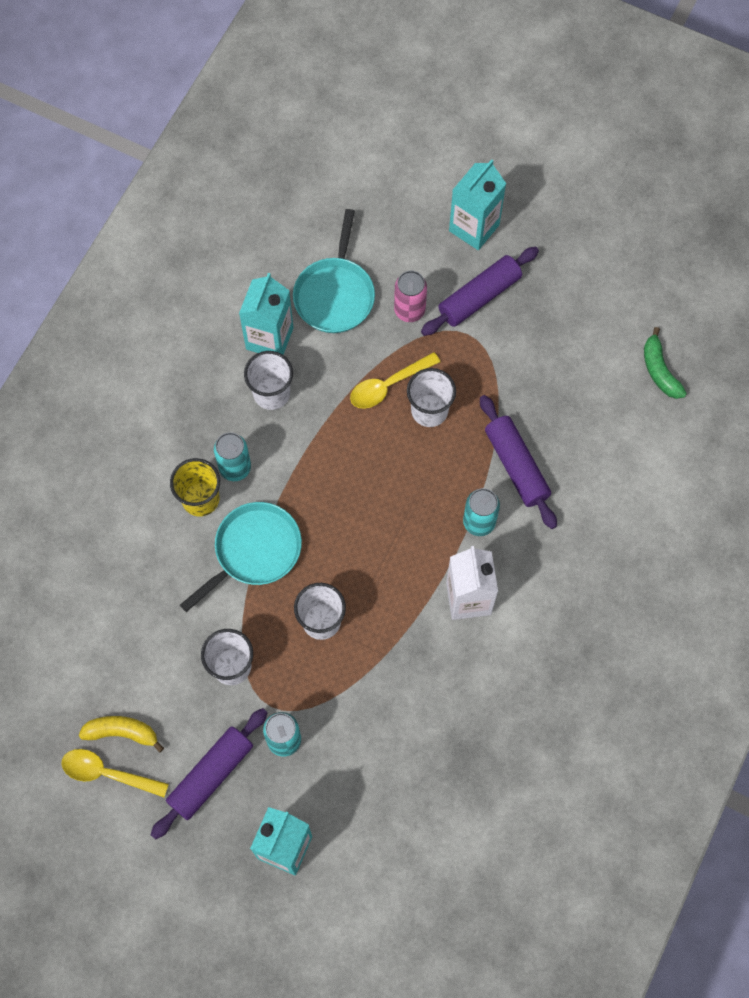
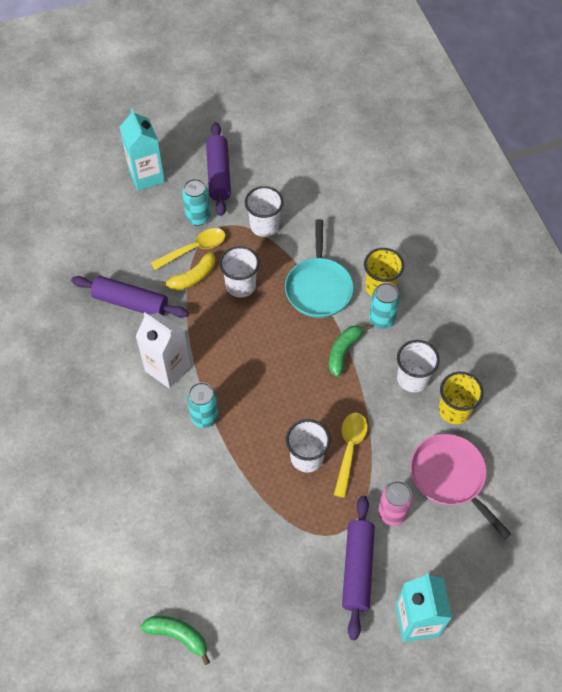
camera: 135 degrees right, 10 degrees down
yellow spoon [61,749,169,797] -> yellow spoon moved to [151,228,225,270]
yellow banana [79,716,164,753] -> yellow banana moved to [159,252,215,290]
turquoise carton [239,273,294,355] -> yellow cup [439,372,484,424]
turquoise pan [293,209,375,333] -> pink pan [410,434,511,539]
purple rolling pin [480,395,557,529] -> purple rolling pin moved to [71,276,189,318]
none -> green banana [329,325,371,377]

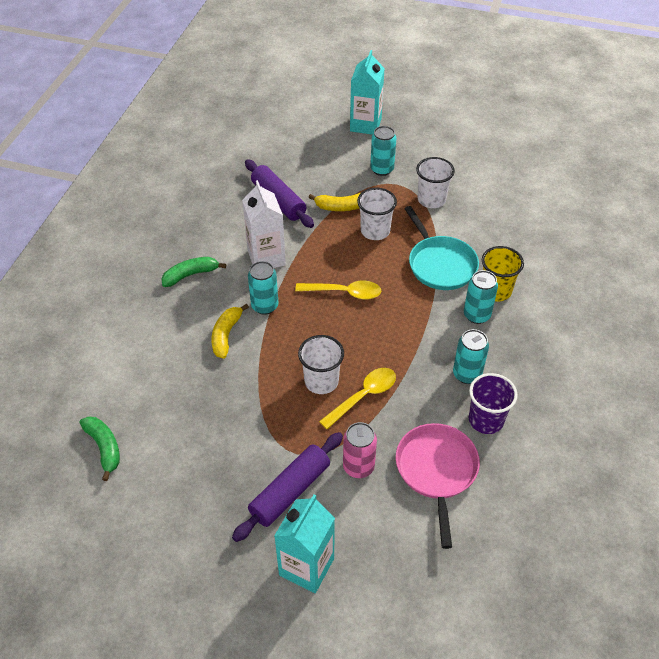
camera: 35 degrees right, 10 degrees down
yellow spoon [151,228,225,270] -> yellow spoon moved to [295,281,381,299]
purple rolling pin [206,122,231,216] -> none
turquoise pan [285,219,354,318] -> turquoise pan turned 60 degrees counterclockwise [405,206,479,290]
green banana [329,325,371,377] -> green banana moved to [161,257,226,287]
white cup [397,340,440,392] -> turquoise can [453,329,489,384]
yellow cup [439,372,484,424] -> purple cup [469,373,518,434]
none -> yellow banana [212,304,249,359]

